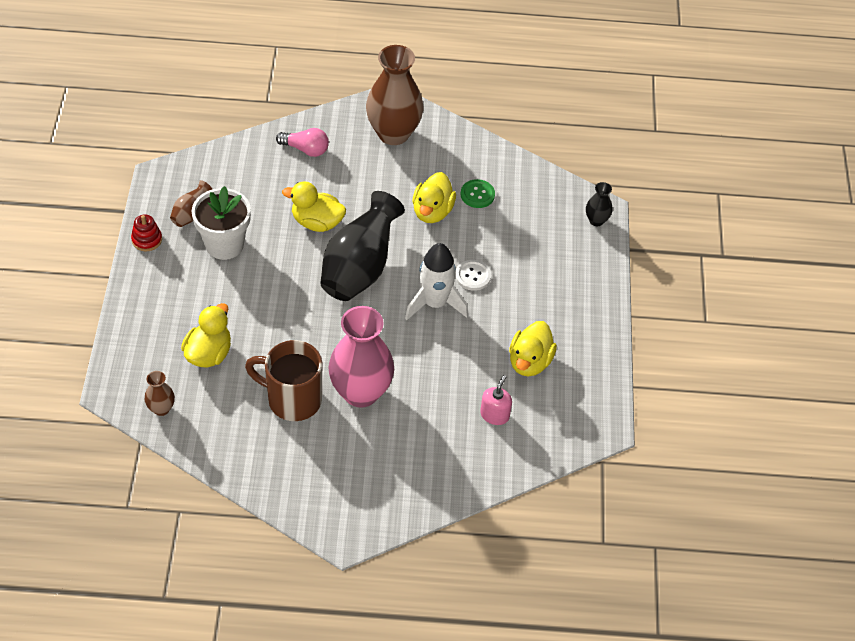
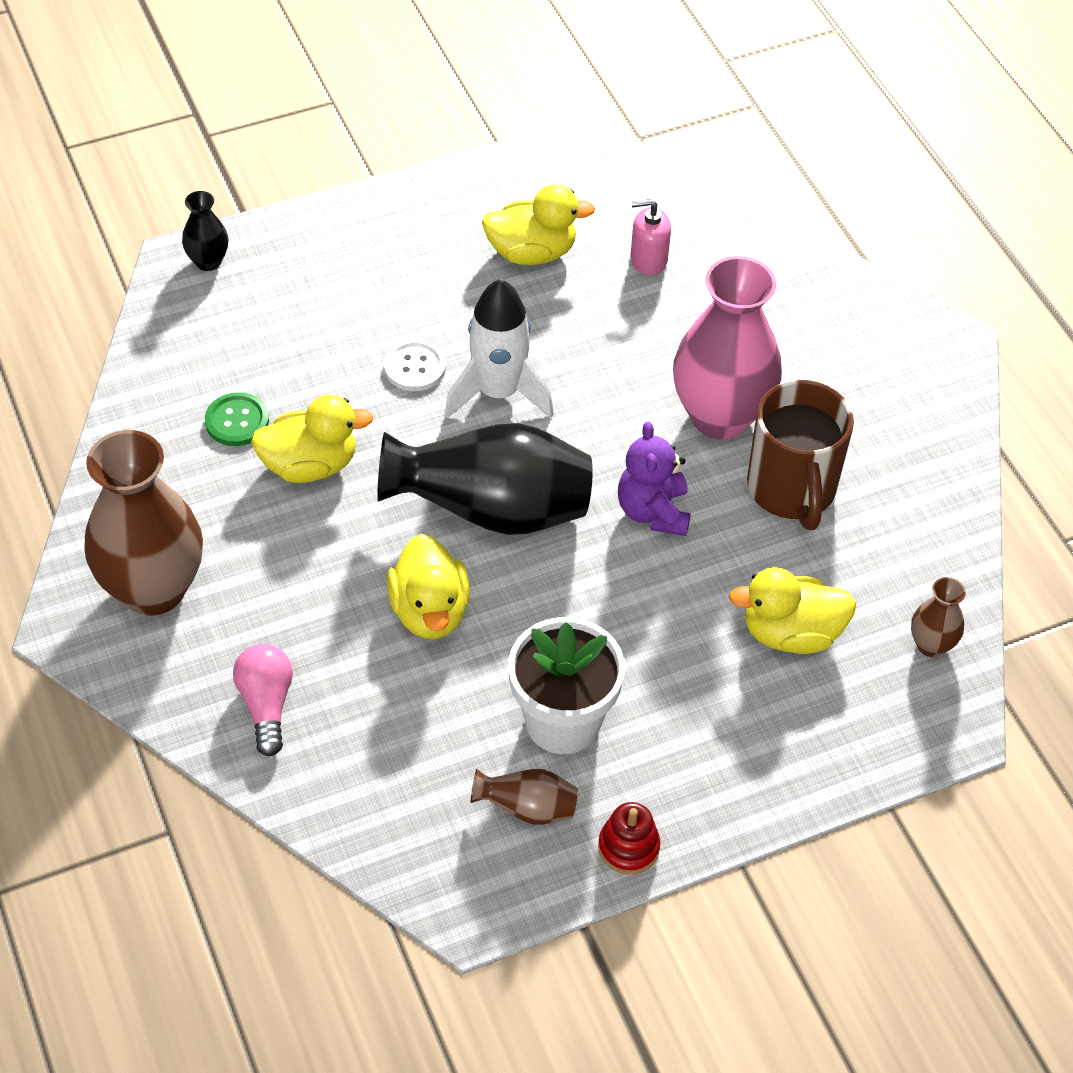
camera: 115 degrees left, 0 degrees up
none -> purple teddy bear [618,421,691,536]

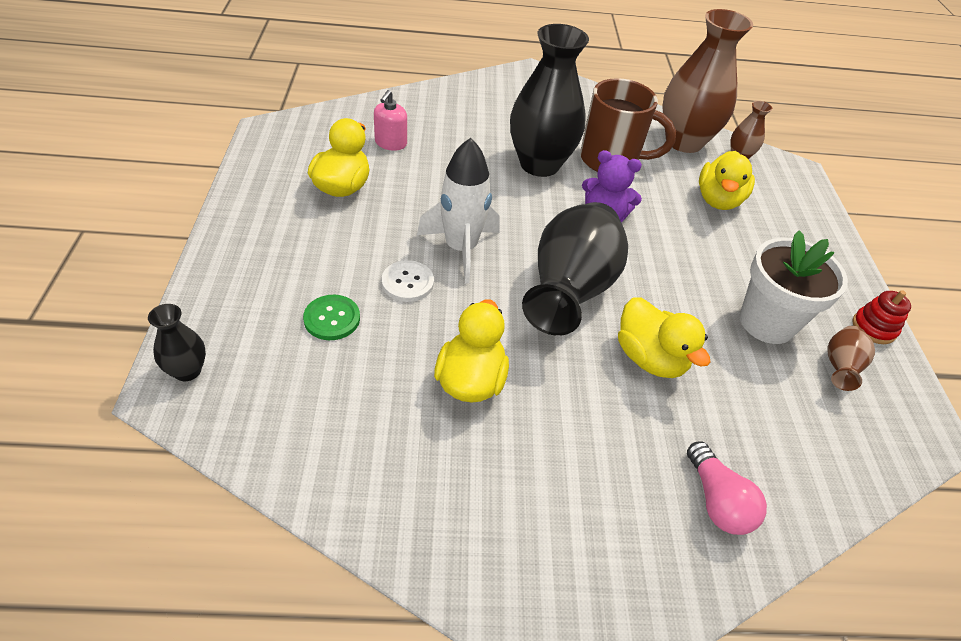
camera: 70 degrees left, 5 degrees down
brown vase [84,430,203,616] -> brown vase moved to [663,9,753,153]
green button [205,392,269,446] -> green button moved to [303,295,360,340]
pink light bulb [233,644,293,756] -> pink light bulb turned 120 degrees counterclockwise [687,441,767,535]
yellow duck [387,534,470,639] -> yellow duck turned 45 degrees clockwise [618,297,711,378]
pink vase [673,256,782,439] -> black vase [510,24,589,177]

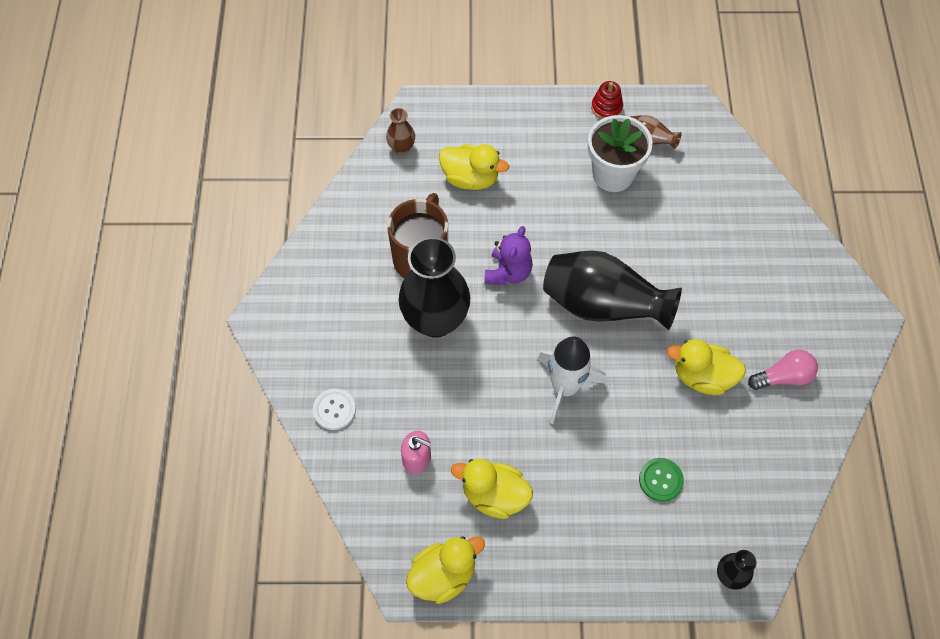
camera: 85 degrees left, 15 degrees up
white button [382,260,434,302] -> white button moved to [313,389,356,430]
yellow duck [618,297,711,378] -> yellow duck moved to [406,536,485,604]
brown vase [663,9,753,153] -> none
pink light bulb [687,441,767,535] -> pink light bulb moved to [748,350,818,390]

